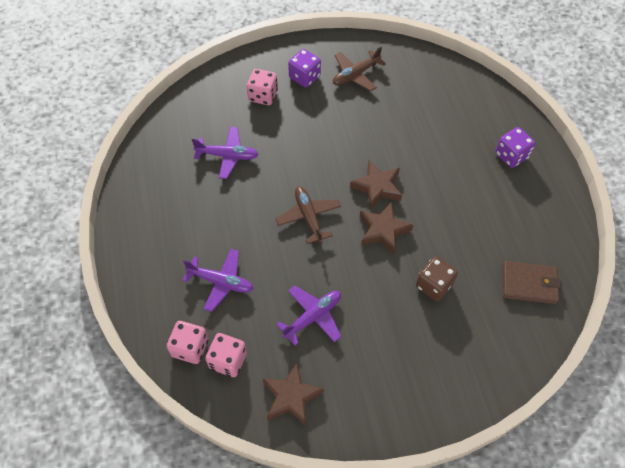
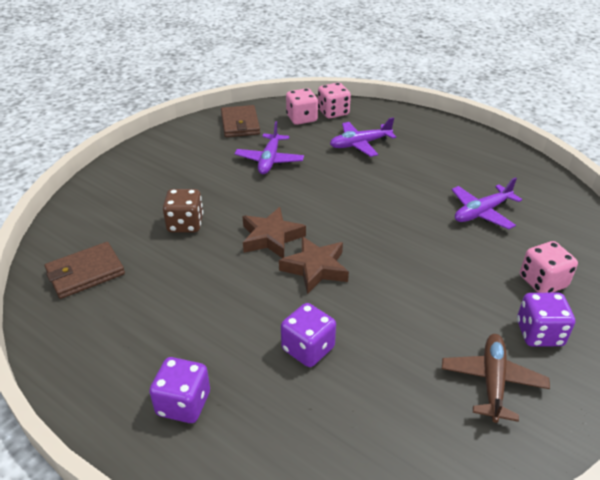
camera: 140 degrees right, 20 degrees down
brown star [263,363,324,426] -> brown wallet [221,105,260,137]
brown plane [276,186,341,244] -> none
none -> purple dice [281,303,336,367]

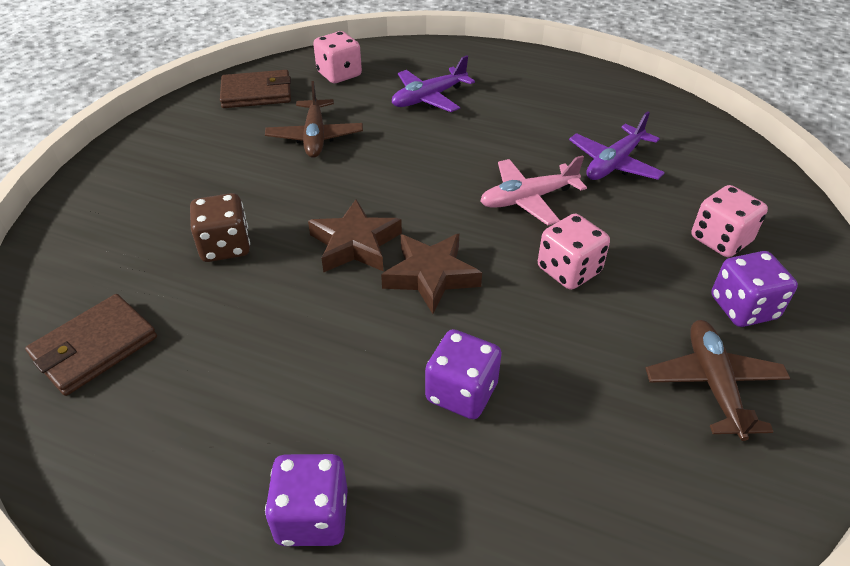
camera: 15 degrees left, 5 degrees up
brown wallet [221,105,260,137] -> brown wallet turned 75 degrees counterclockwise [220,70,291,108]
purple plane [235,121,304,174] -> brown plane [265,81,363,158]
pink dice [318,83,351,118] -> pink dice moved to [538,214,610,290]
none -> pink plane [480,155,587,225]

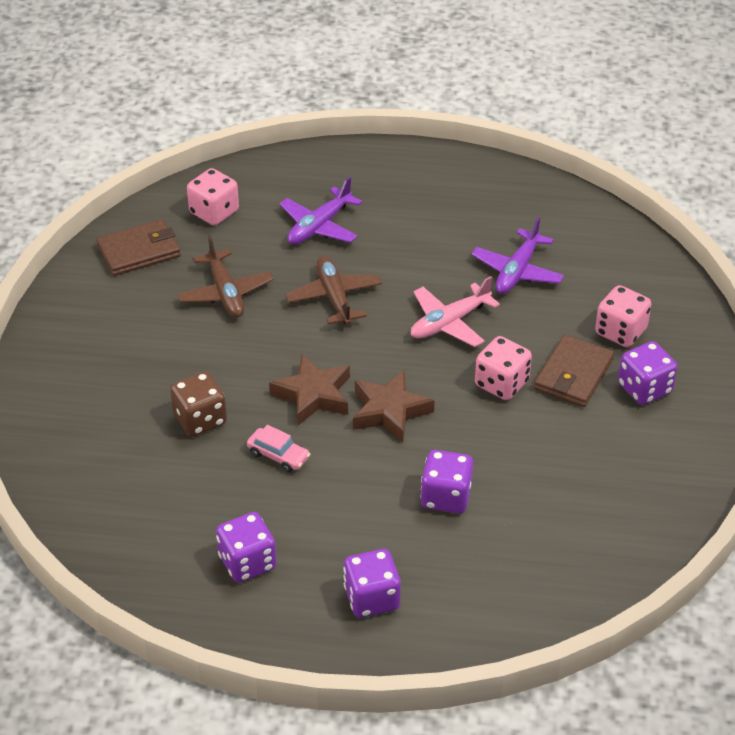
camera: 15 degrees left, 0 degrees up
brown wallet [25,294,157,396] -> brown wallet moved to [534,334,614,407]
brown plane [645,320,790,441] -> brown plane moved to [286,256,382,325]
none -> purple dice [216,512,276,583]
none -> pink car [247,425,310,472]

